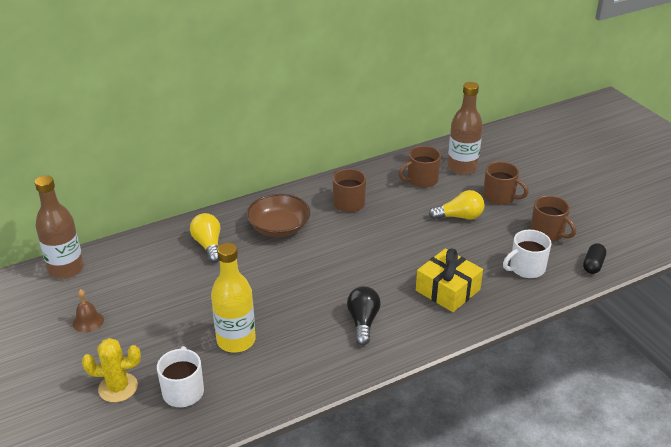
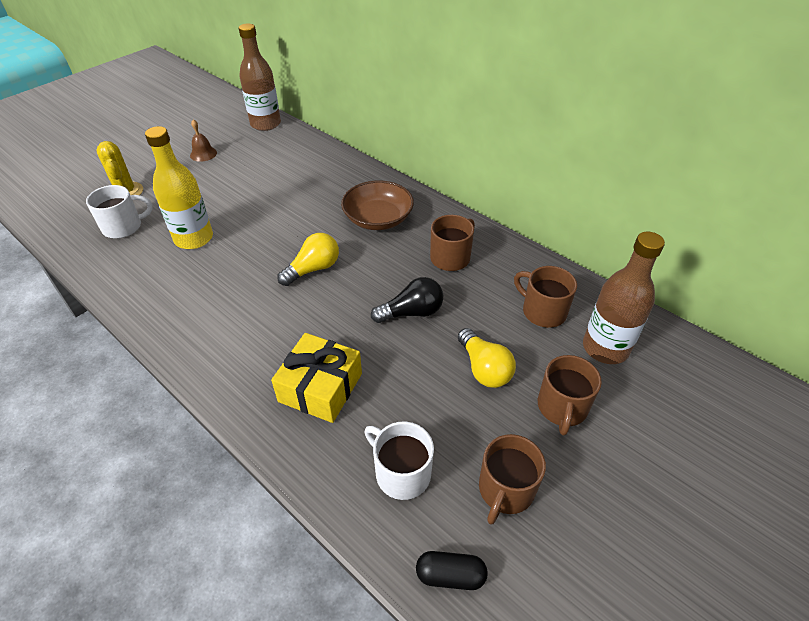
camera: 70 degrees right, 10 degrees up
yellow light bulb [190,213,220,263] -> yellow light bulb moved to [278,233,339,286]
black light bulb [347,286,381,345] -> black light bulb moved to [371,277,443,323]

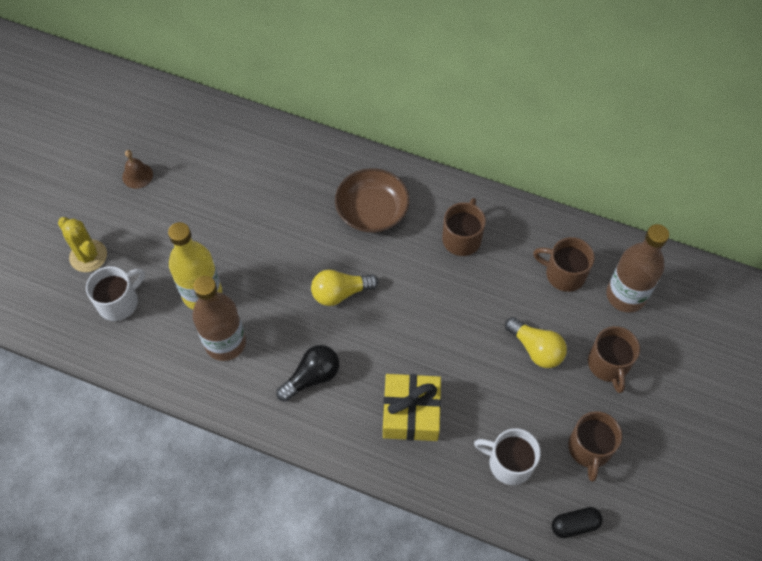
camera: 20 degrees left, 15 degrees up
brown bottle [238,24,281,131] -> brown bottle moved to [192,276,246,361]
yellow light bulb [278,233,339,286] -> yellow light bulb turned 135 degrees counterclockwise [311,270,379,306]
black light bulb [371,277,443,323] -> black light bulb moved to [276,345,339,402]

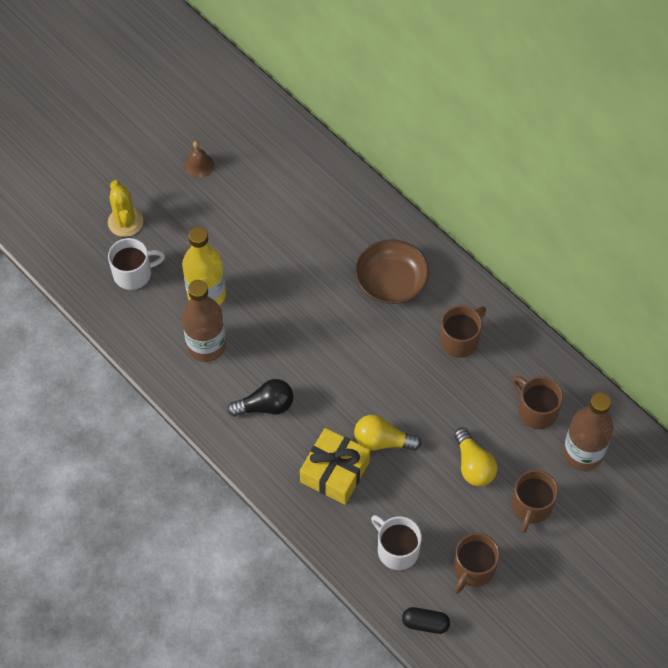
camera: 25 degrees right, 0 degrees up
yellow light bulb [311,270,379,306] -> yellow light bulb moved to [354,415,422,451]

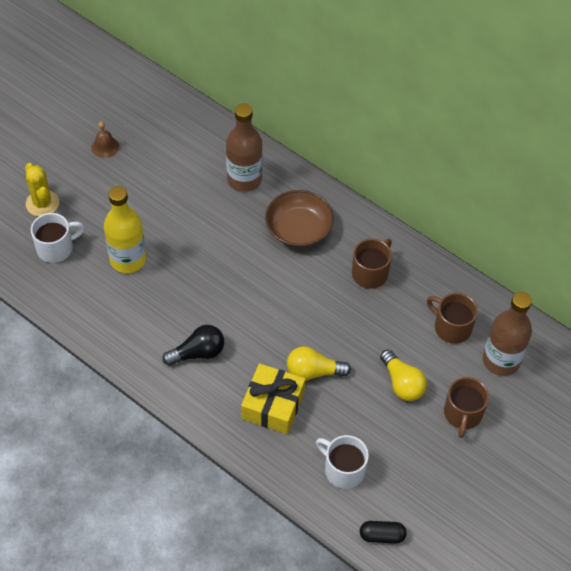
camera: 10 degrees left, 5 degrees down
brown bottle [182,280,226,362] -> brown bottle moved to [226,103,263,192]
brown mug [454,533,500,593] -> none

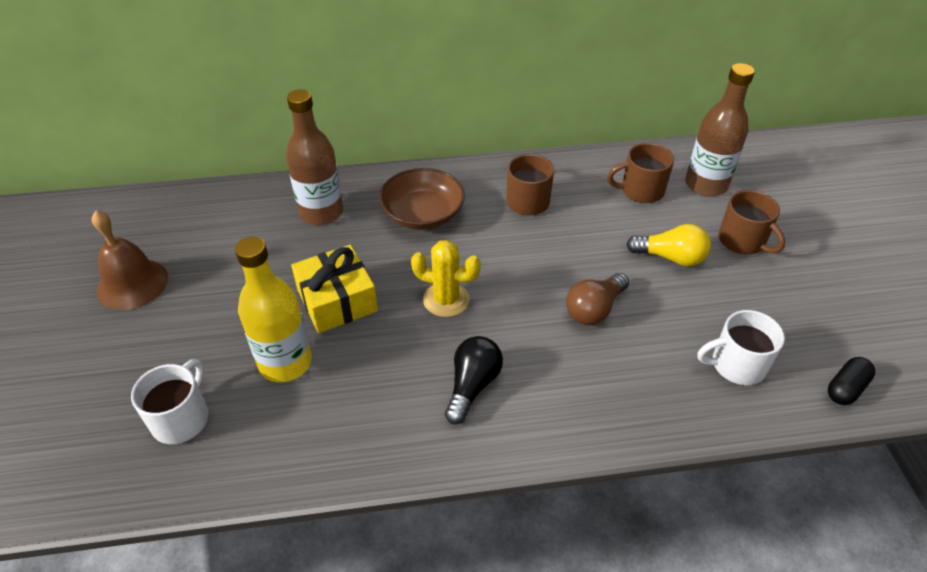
camera: 45 degrees left, 10 degrees down
yellow cactus [25,163,59,216] -> yellow cactus moved to [411,240,481,317]
brown bell [91,121,119,158] -> brown bell [92,210,168,310], size x1.76
yellow gift [241,363,305,434] -> yellow gift moved to [291,245,378,333]
yellow light bulb [287,346,351,381] -> brown light bulb [566,273,629,325]

